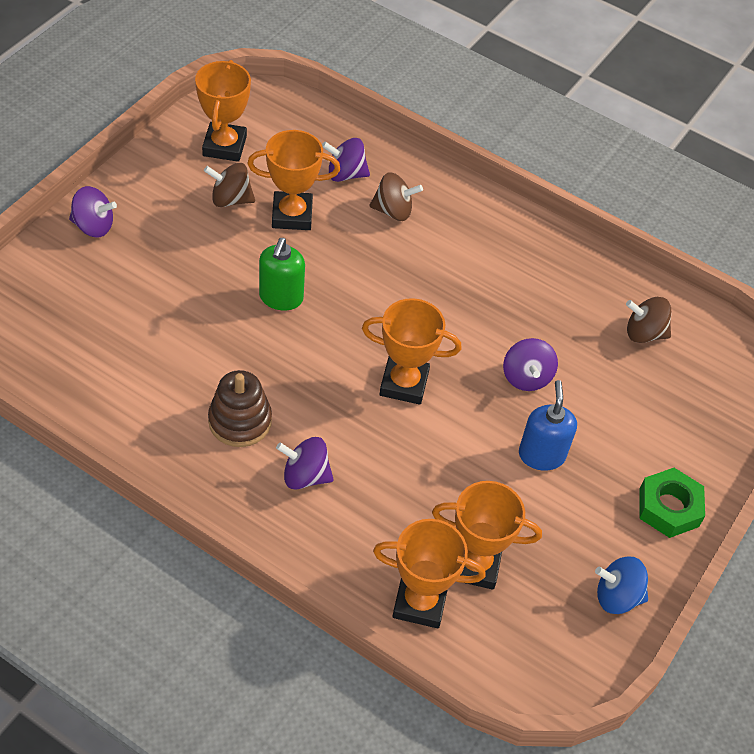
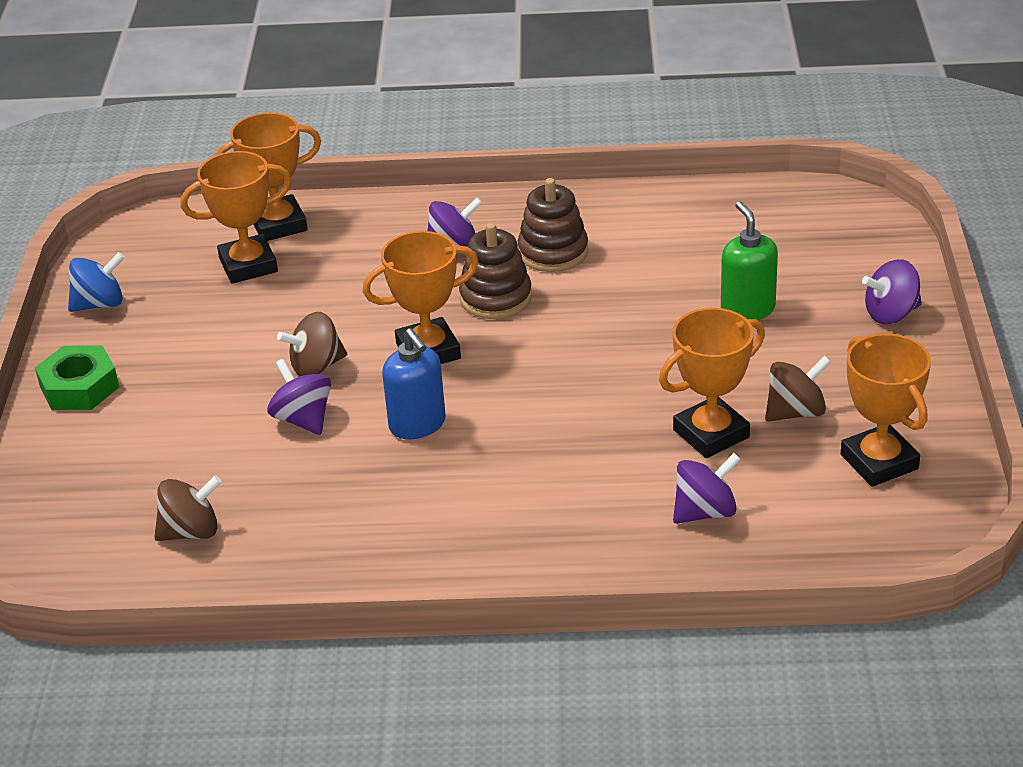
camera: 155 degrees right, 15 degrees down
green soap dispenser [259,238,305,311] -> green soap dispenser moved to [721,201,778,320]
brown spinning top [369,172,423,221] -> brown spinning top moved to [277,312,347,376]
blue soap dispenser [519,380,577,471] -> blue soap dispenser moved to [382,328,446,439]
none -> brown stacking toy [459,223,532,319]

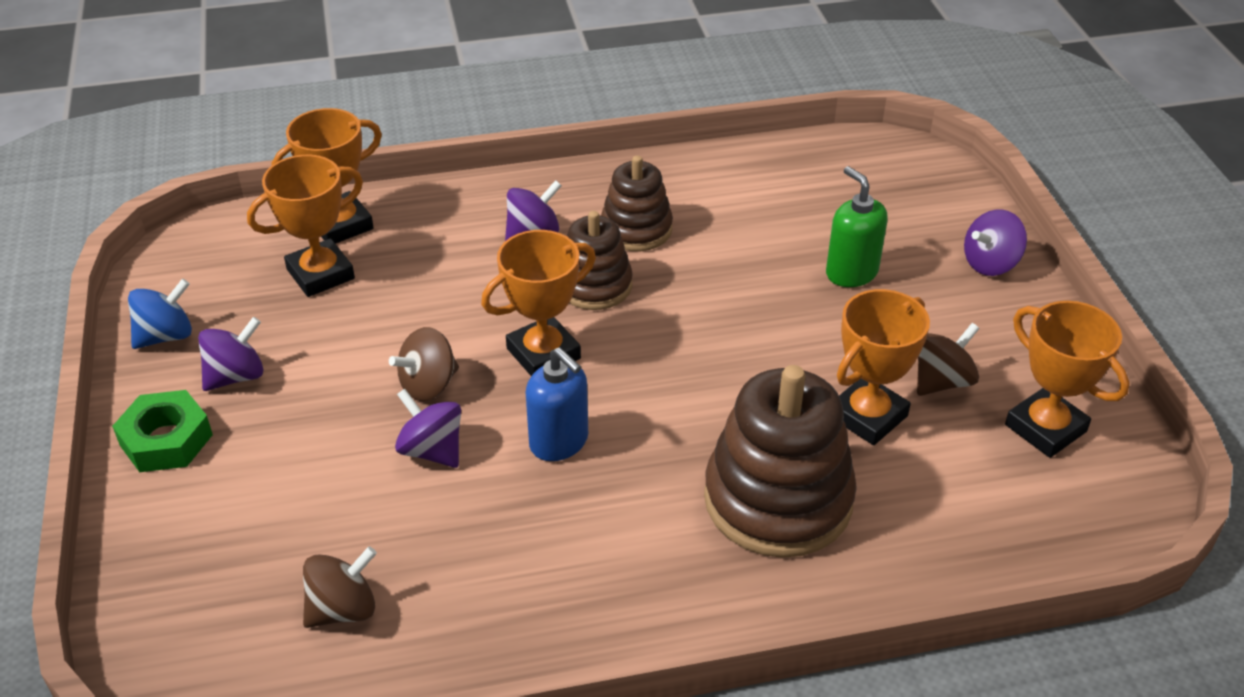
camera: 15 degrees left, 5 degrees up
purple spinning top [673,453,741,524] -> purple spinning top moved to [198,317,264,391]
none -> brown stacking toy [704,365,857,558]

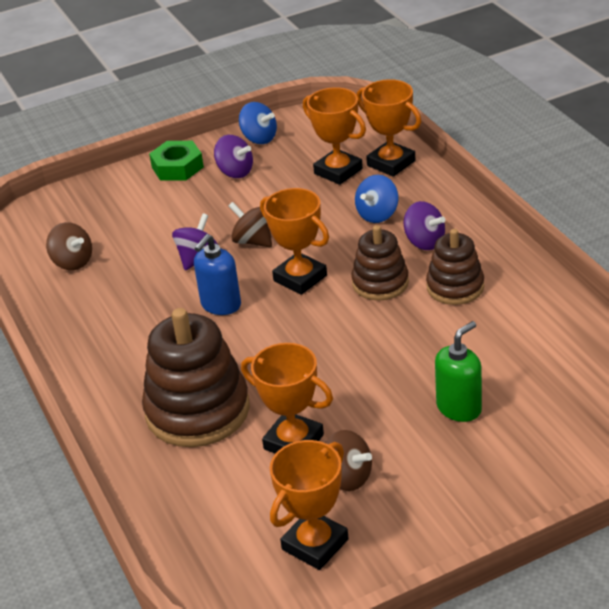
camera: 80 degrees right, 5 degrees down
purple spinning top [964,210,1027,276] -> none
none -> blue spinning top [355,175,398,223]

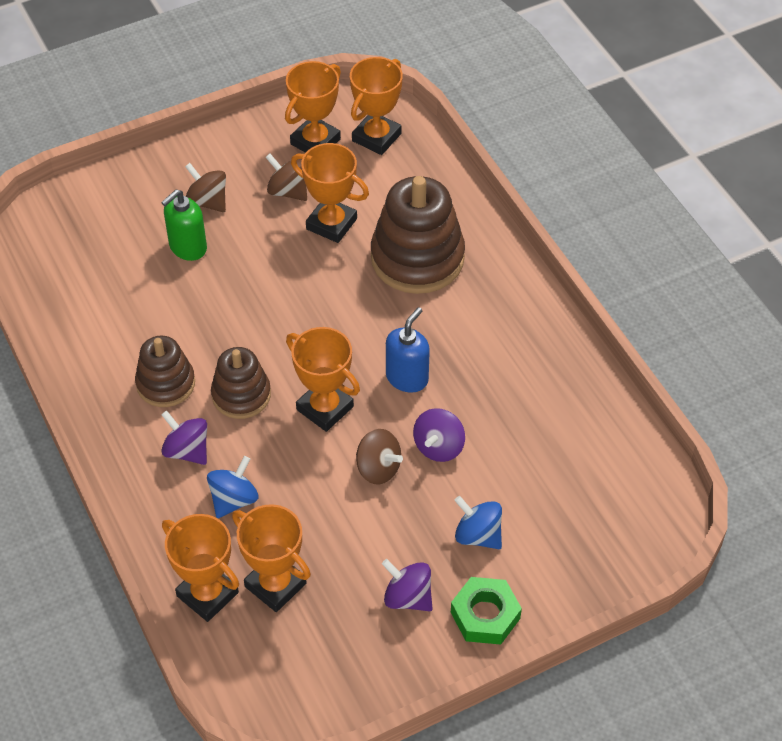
camera: 175 degrees right, 15 degrees up
brown spinning top [46,222,92,271] -> brown spinning top moved to [185,163,226,212]
blue spinning top [239,102,277,144] -> blue spinning top moved to [454,496,502,549]
none -> orange trophy [350,57,403,155]

